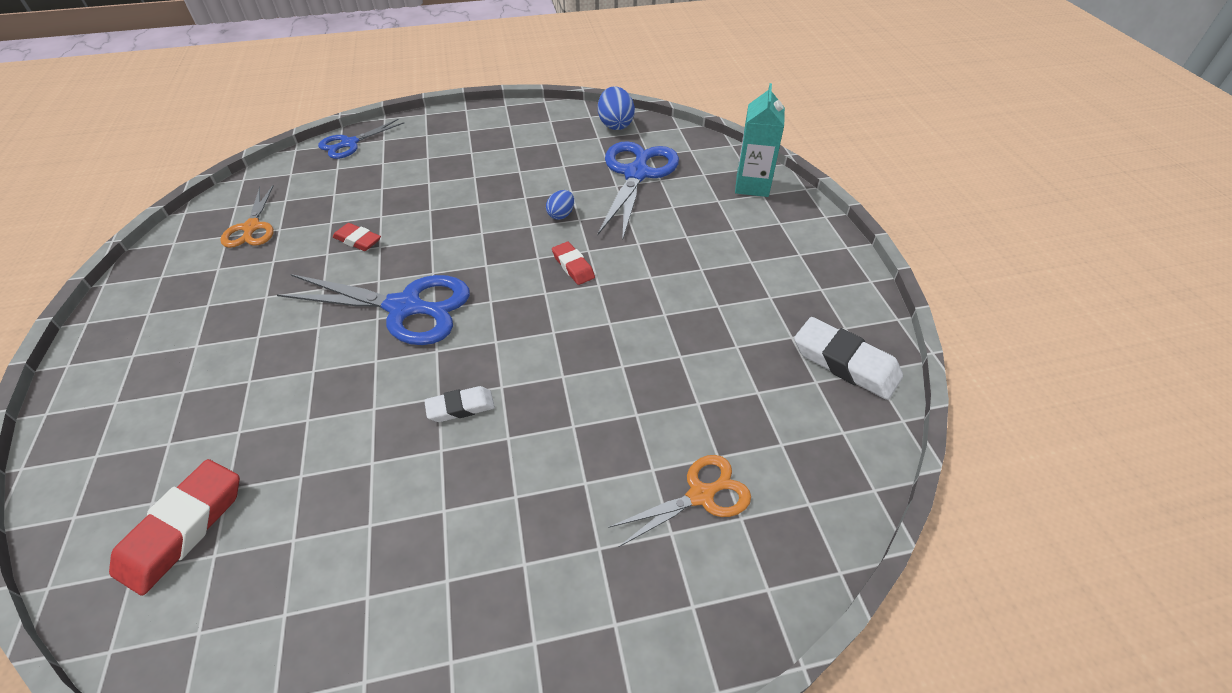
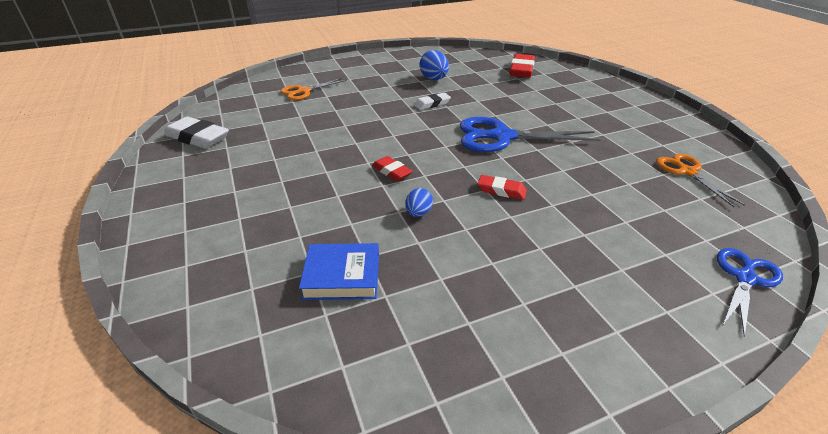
camera: 170 degrees right, 10 degrees down
red eraser [333,223,381,251] -> red eraser moved to [478,175,527,200]
blue egg [598,86,635,130] -> blue egg moved to [420,50,449,80]
blue scissors [598,141,679,241] -> blue book [299,243,379,300]
turquoise carton [735,83,785,197] -> none

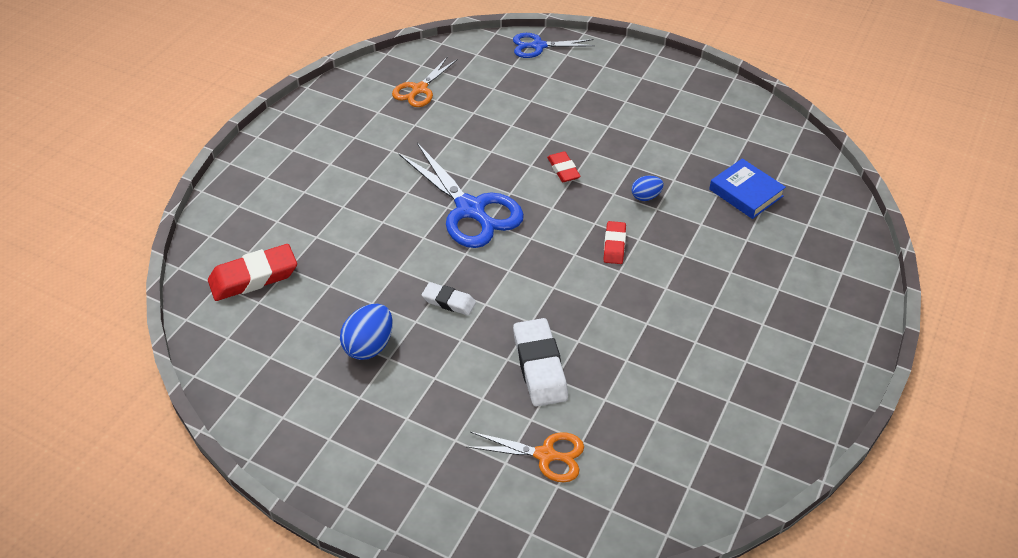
camera: 130 degrees left, 10 degrees up
white eraser [164,117,229,149] -> white eraser moved to [513,318,568,407]

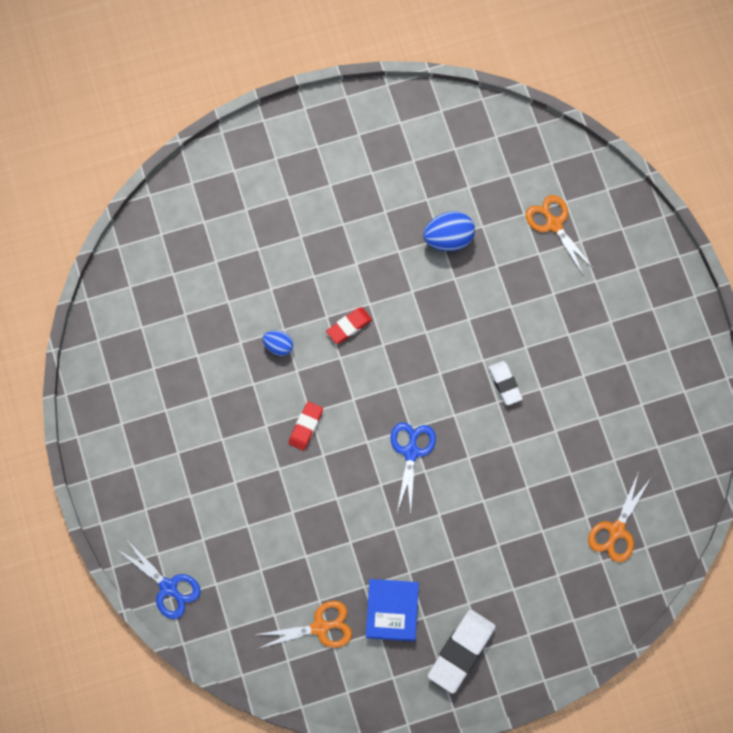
camera: 135 degrees left, 25 degrees up
red eraser [208,244,297,301] -> orange scissors [588,472,651,562]
blue egg [340,304,393,360] -> blue egg moved to [423,211,475,251]
blue scissors [398,143,524,248] -> blue scissors [390,422,436,514], size x0.59
white eraser [513,318,568,407] -> white eraser moved to [428,610,496,694]
blue book [709,158,786,219] -> blue book moved to [366,579,419,641]

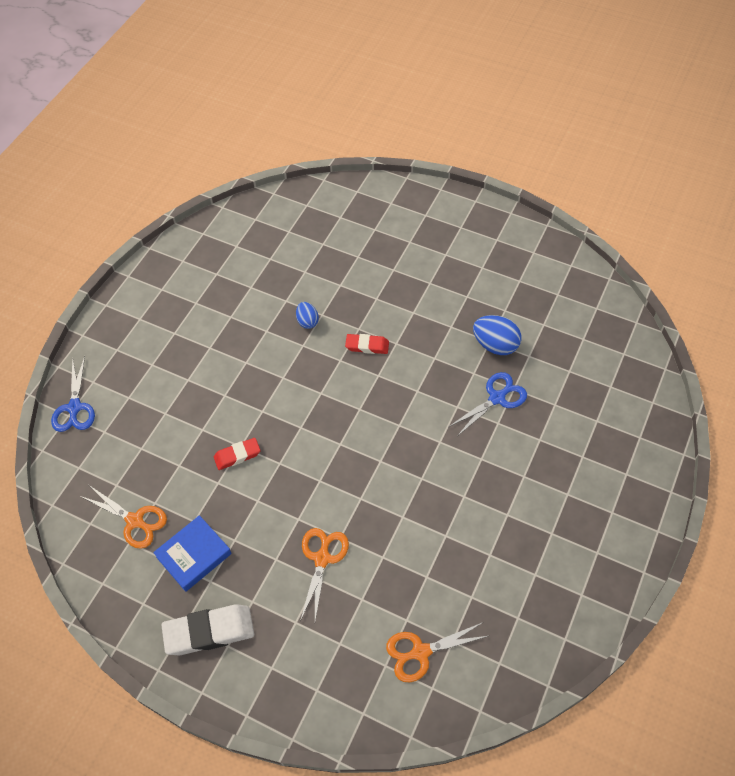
camera: 45 degrees right, 15 degrees down
red eraser [289,402,323,451] -> red eraser moved to [214,438,260,470]
blue scissors [390,422,436,514] -> blue scissors moved to [448,372,527,435]
white eraser [488,361,523,406] -> none
orange scissors [525,195,595,276] -> orange scissors moved to [300,528,349,621]

